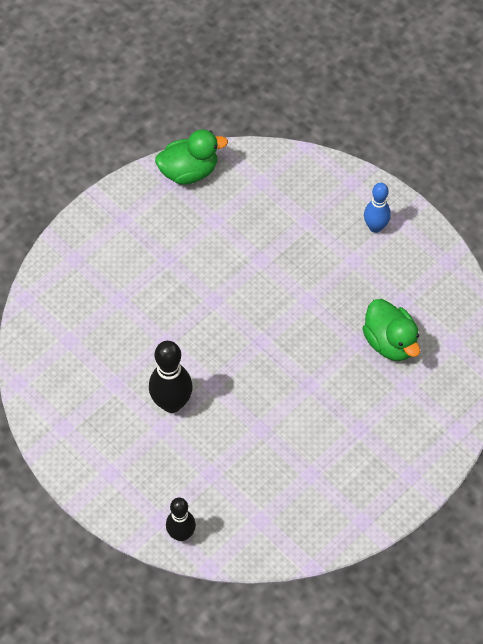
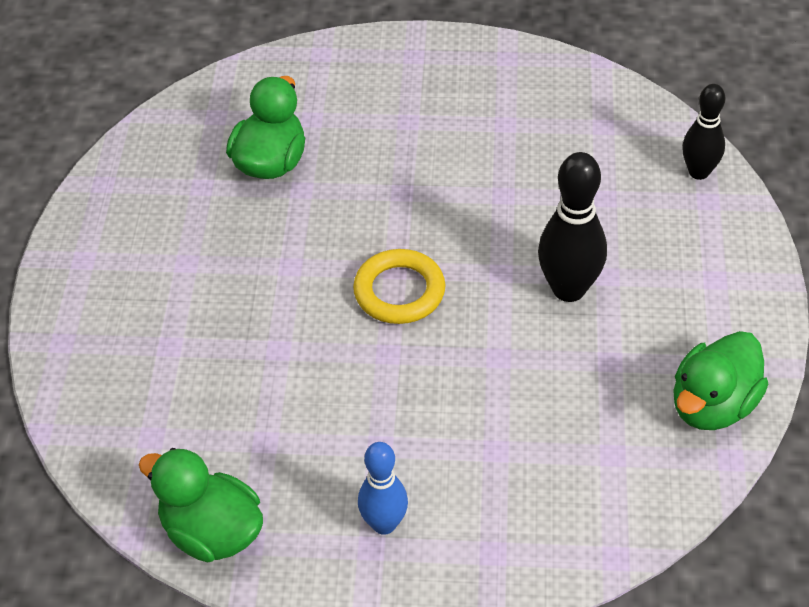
camera: 130 degrees left, 10 degrees down
blue bowling pin [364,183,391,233] -> blue bowling pin moved to [358,442,408,535]
none -> yellow ring [353,249,445,324]
none -> green duck [673,331,768,430]

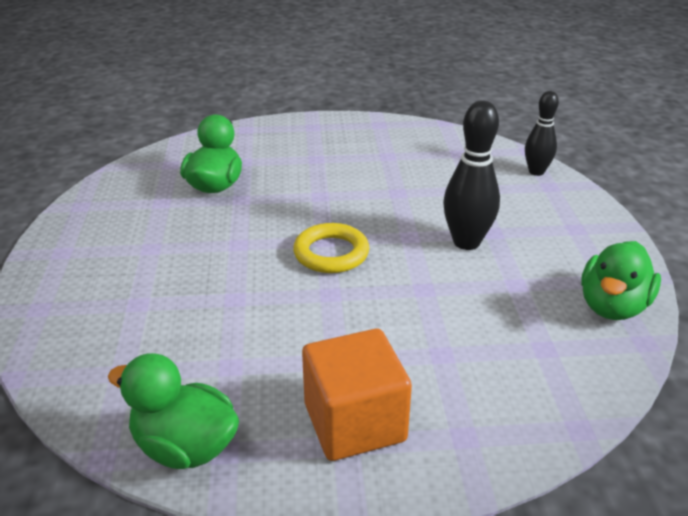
camera: 10 degrees left, 15 degrees down
blue bowling pin [358,442,408,535] -> orange cube [302,329,412,461]

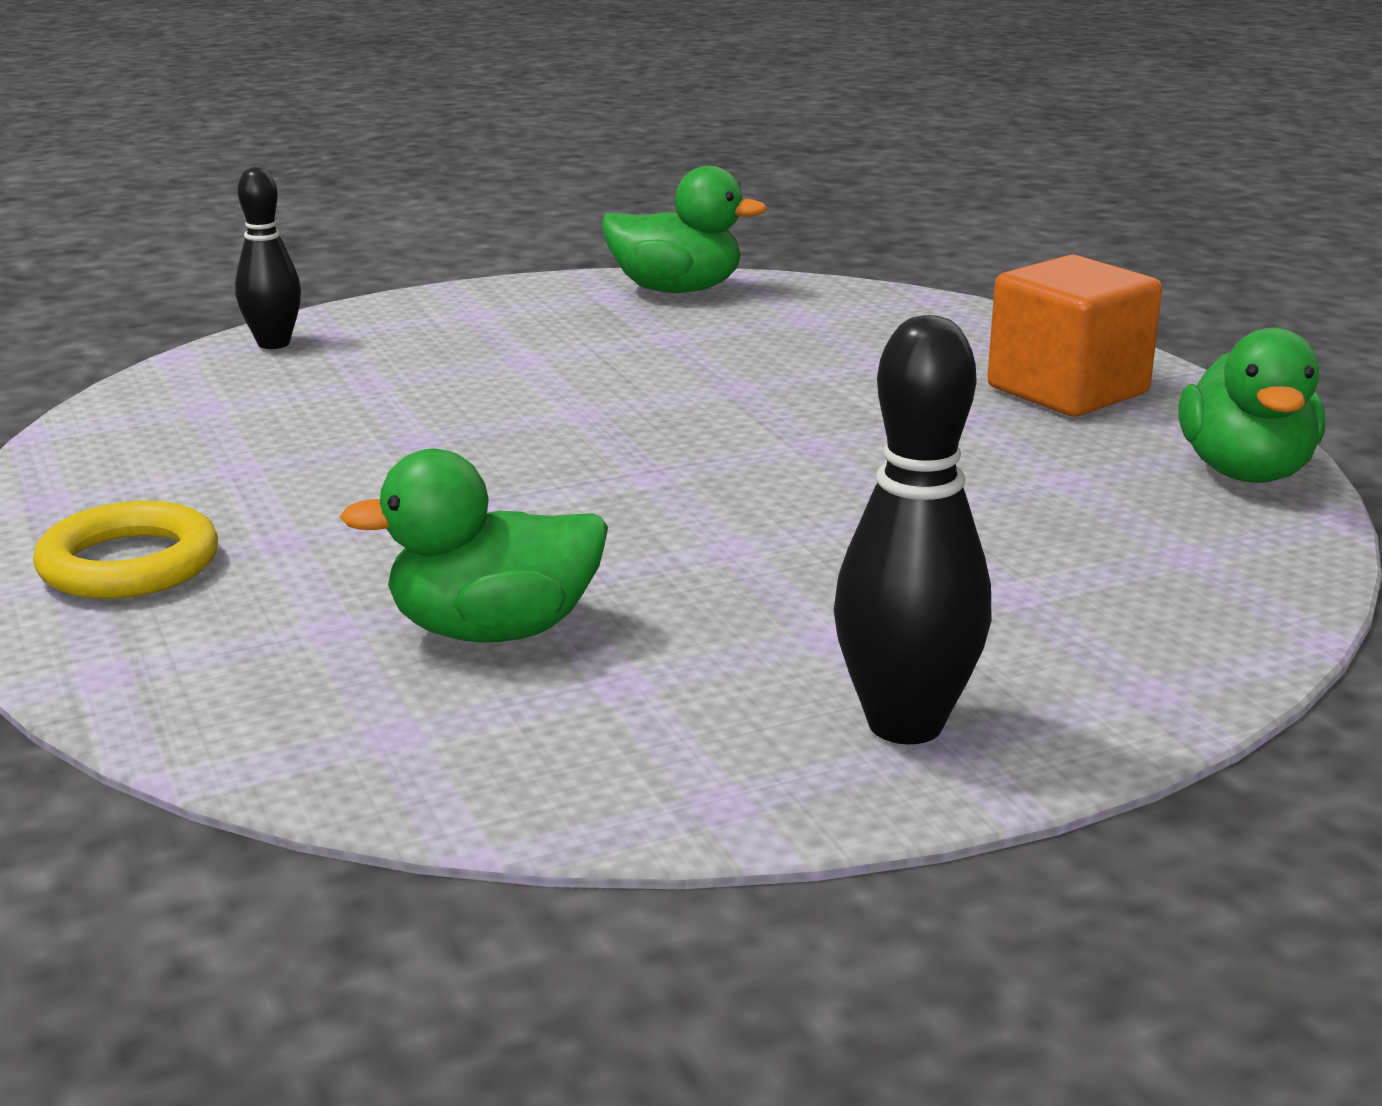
camera: 110 degrees left, 10 degrees down
yellow ring [293,223,369,273] -> yellow ring moved to [33,501,218,599]
black bowling pin [443,100,500,250] -> black bowling pin moved to [834,315,991,744]

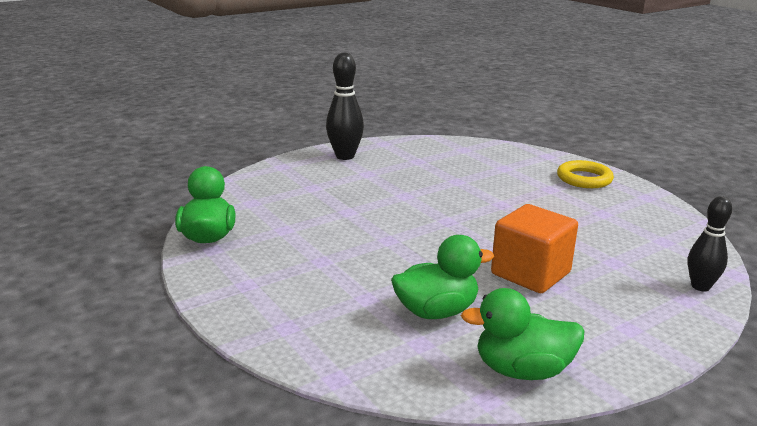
camera: 170 degrees right, 0 degrees up
green duck [340,449,608,642] -> green duck moved to [391,235,494,319]
orange cube [987,255,1162,416] -> orange cube moved to [491,204,578,293]

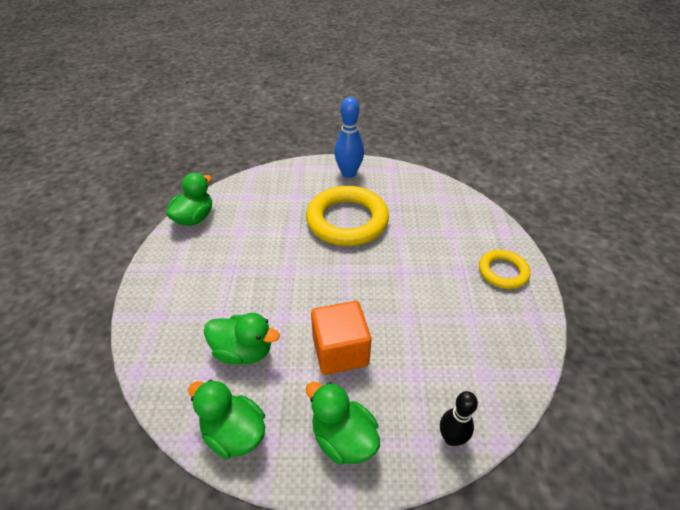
camera: 35 degrees right, 20 degrees up
black bowling pin [326,52,364,160] -> blue bowling pin [334,97,364,178]
none -> yellow ring [306,186,389,246]
none -> green duck [306,382,380,465]

